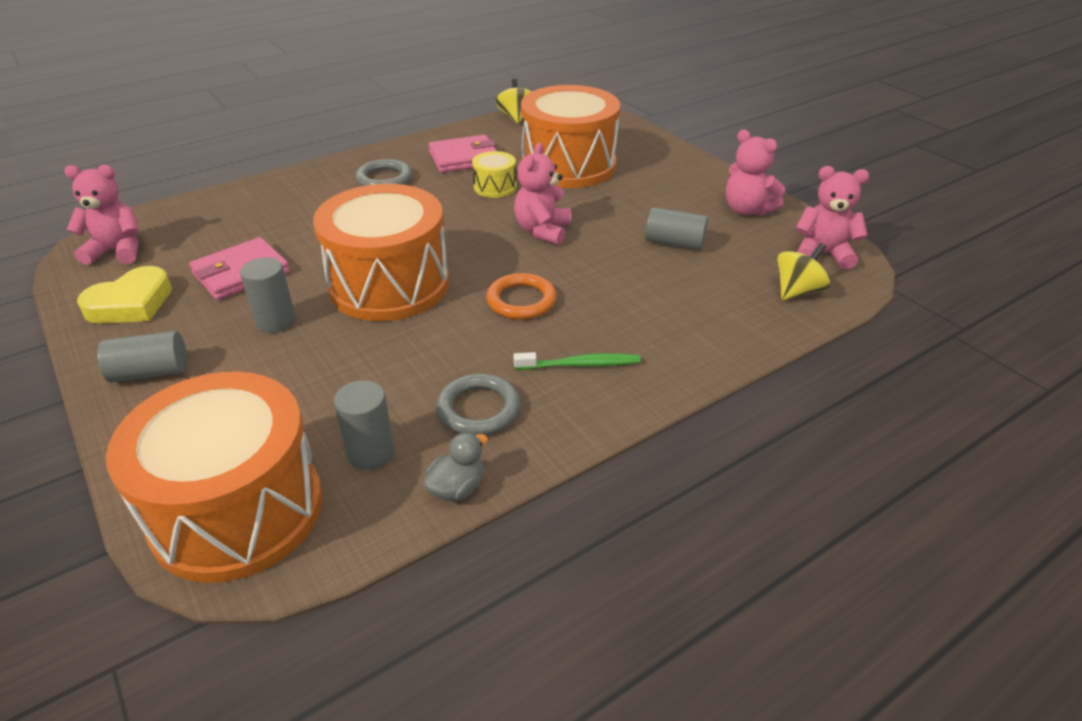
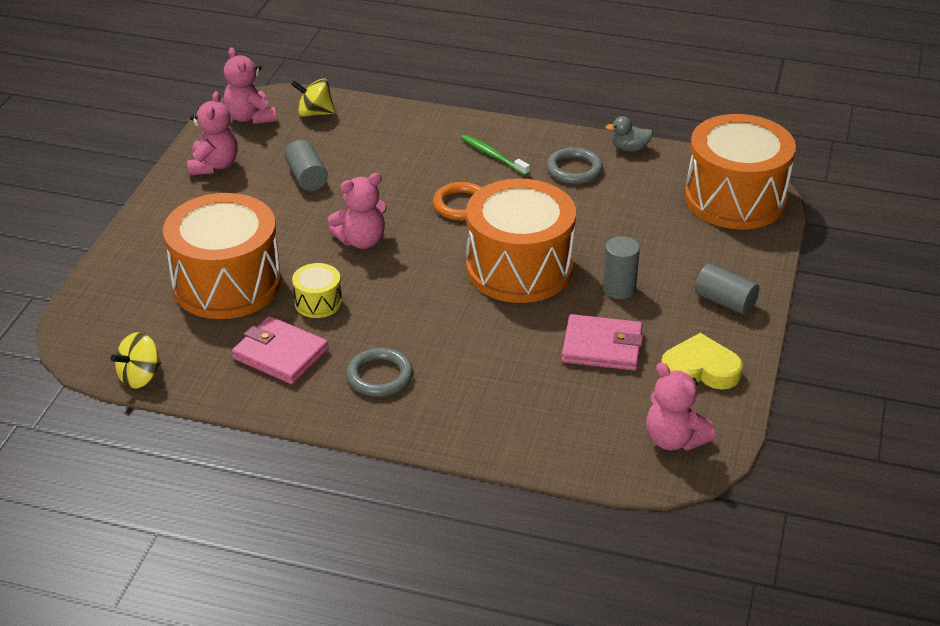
camera: 130 degrees left, 0 degrees up
grey cylinder [334,380,395,470] -> none

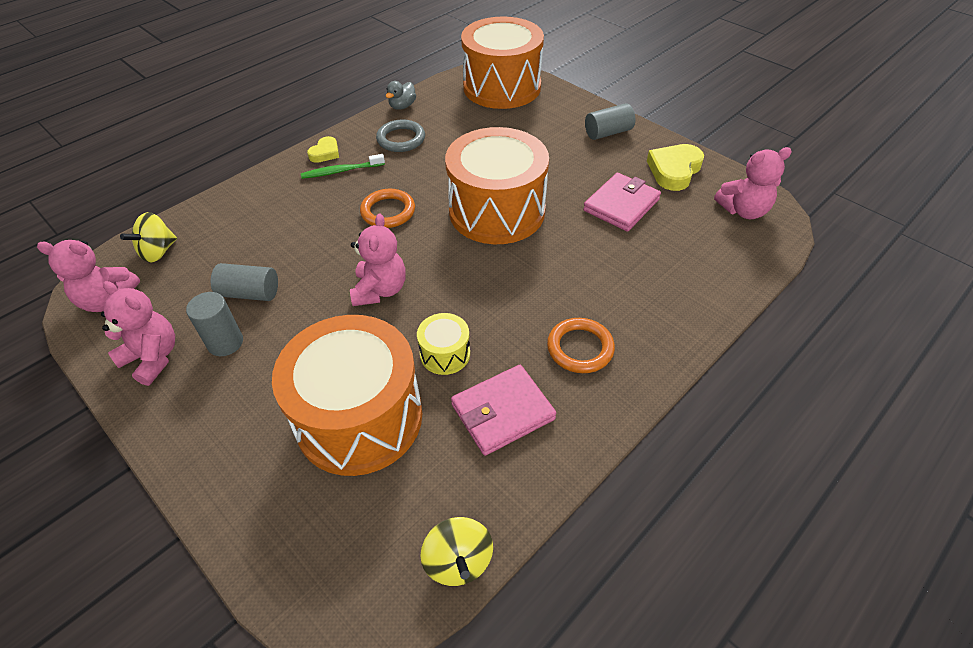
camera: 60 degrees left, 10 degrees up
grey ring [346,348,413,397] -> orange ring [547,318,615,373]
grey cylinder [603,236,640,299] -> grey cylinder moved to [186,292,243,356]
none -> yellow heart [307,136,339,163]

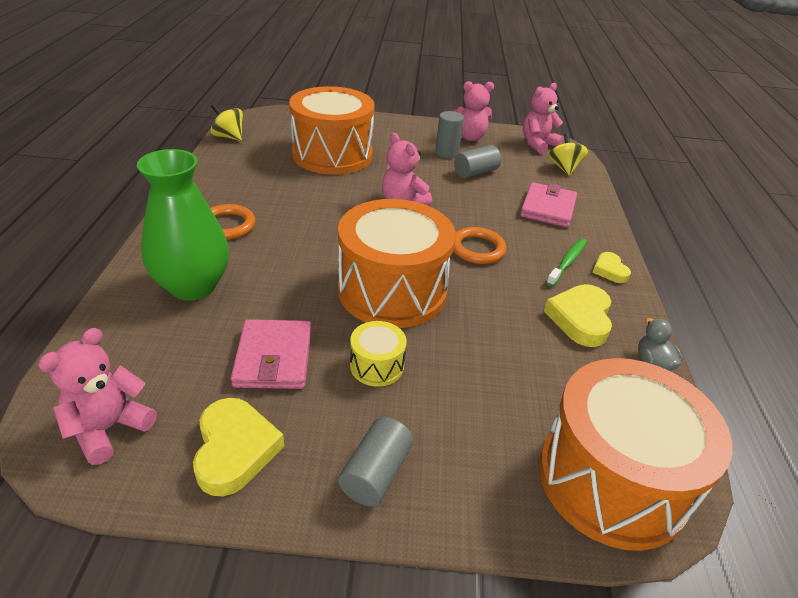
camera: 135 degrees right, 10 degrees down
grey ring [376,119,425,152] -> yellow heart [544,284,612,347]
yellow drum [417,313,470,375] -> yellow drum moved to [350,321,407,387]
pink wallet [451,365,556,456] -> pink wallet moved to [520,182,577,227]
none -> green vase [137,149,229,300]

